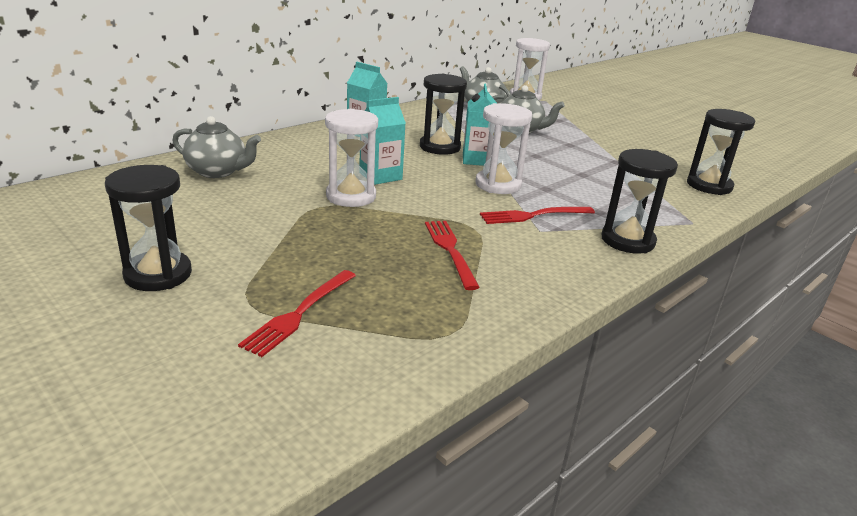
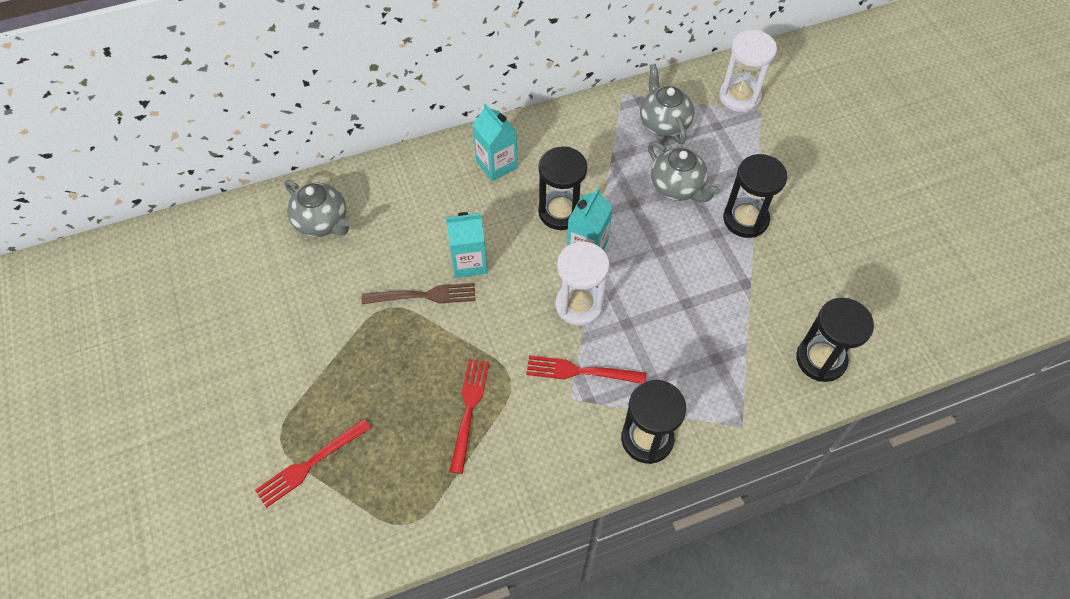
camera: 25 degrees right, 30 degrees up
black hourglass [105,165,192,291] -> black hourglass moved to [723,154,787,238]
white hourglass [325,109,378,207] -> brown fork [362,283,475,304]

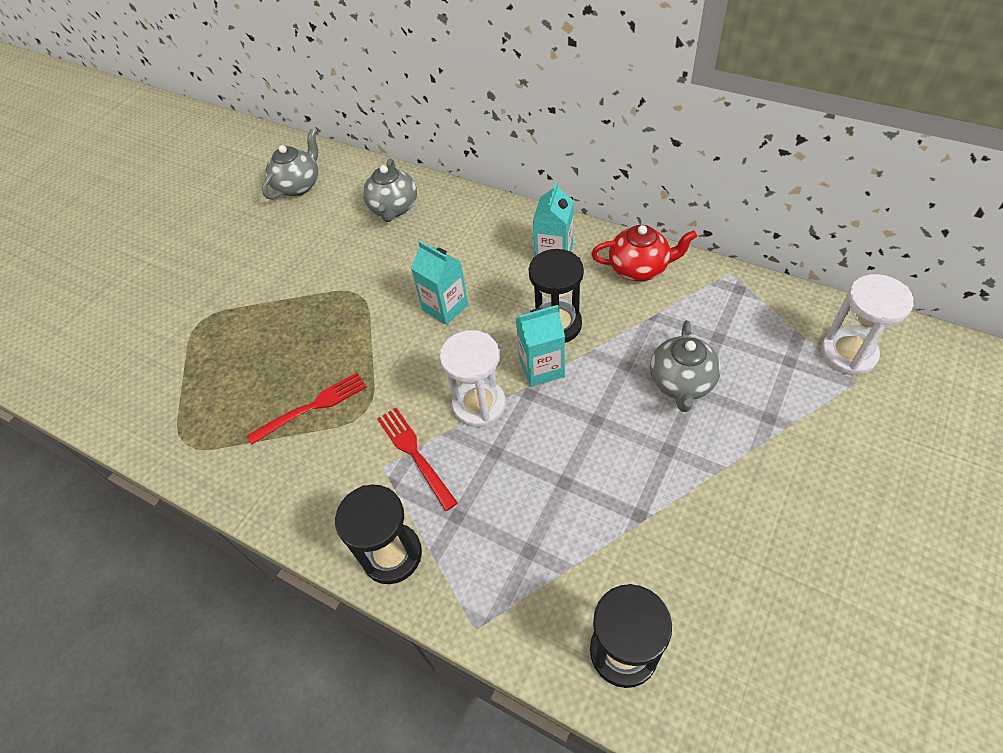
camera: 55 degrees right, 5 degrees down
red fork [255,419,371,508] -> none
brown fork [362,283,475,304] -> none
grey teapot [640,64,694,144] -> grey teapot moved to [262,129,318,200]
black hourglass [723,154,787,238] -> none
none -> red teapot [591,225,697,281]

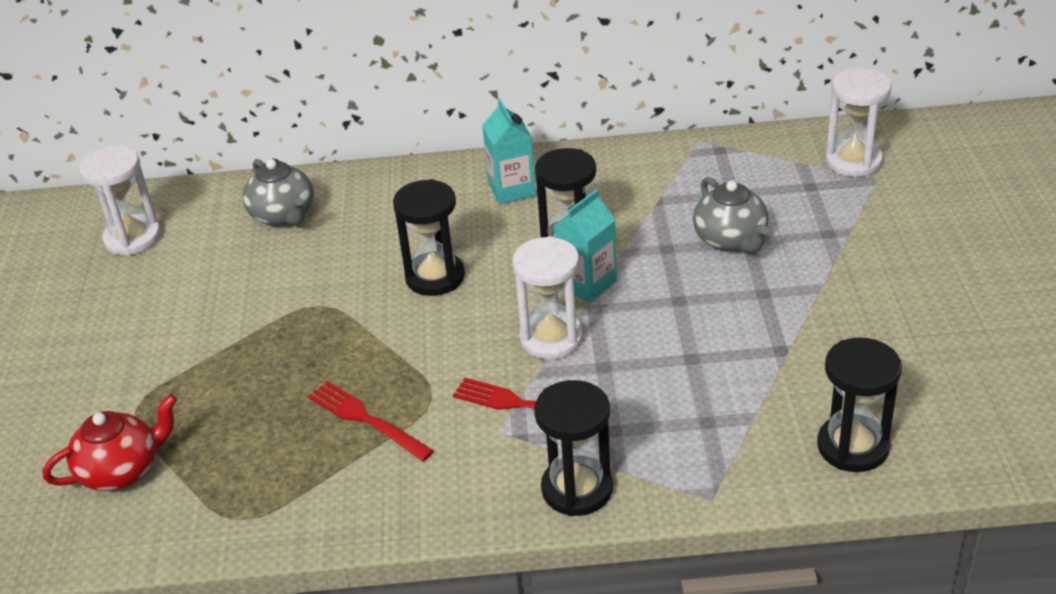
camera: 35 degrees left, 15 degrees down
red fork [247,373,367,445] -> red fork turned 75 degrees counterclockwise [308,381,434,461]
grey teapot [262,129,318,200] -> white hourglass [79,146,161,256]
turquoise carton [411,241,468,325] -> black hourglass [393,179,465,296]
red teapot [591,225,697,281] -> red teapot moved to [43,394,177,491]

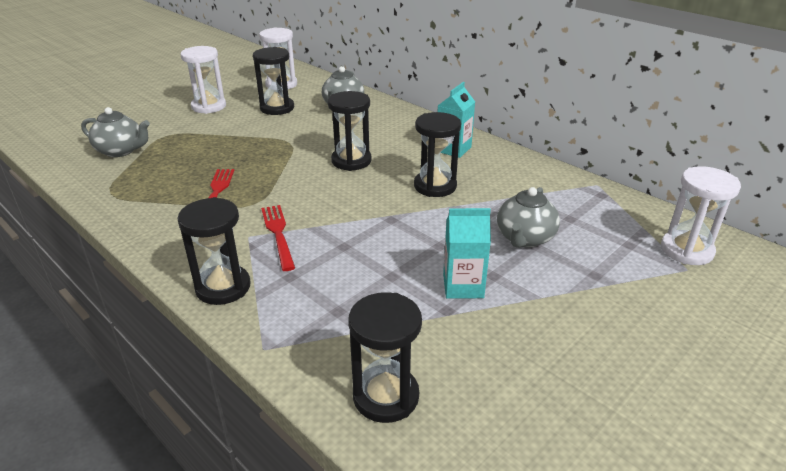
camera: 45 degrees right, 5 degrees down
red teapot [43,394,177,491] -> grey teapot [81,107,150,157]
white hourglass [512,236,583,360] -> white hourglass moved to [180,46,226,114]
turquoise carton [554,189,617,302] -> turquoise carton moved to [443,208,491,298]
none -> black hourglass [253,47,294,115]

